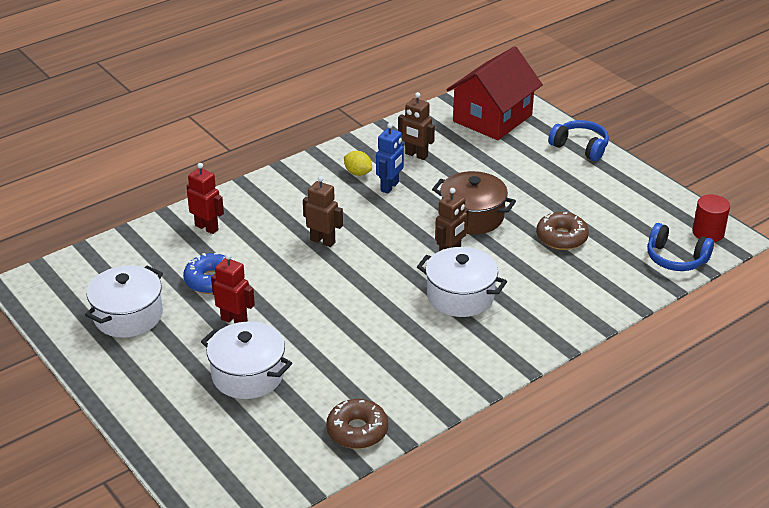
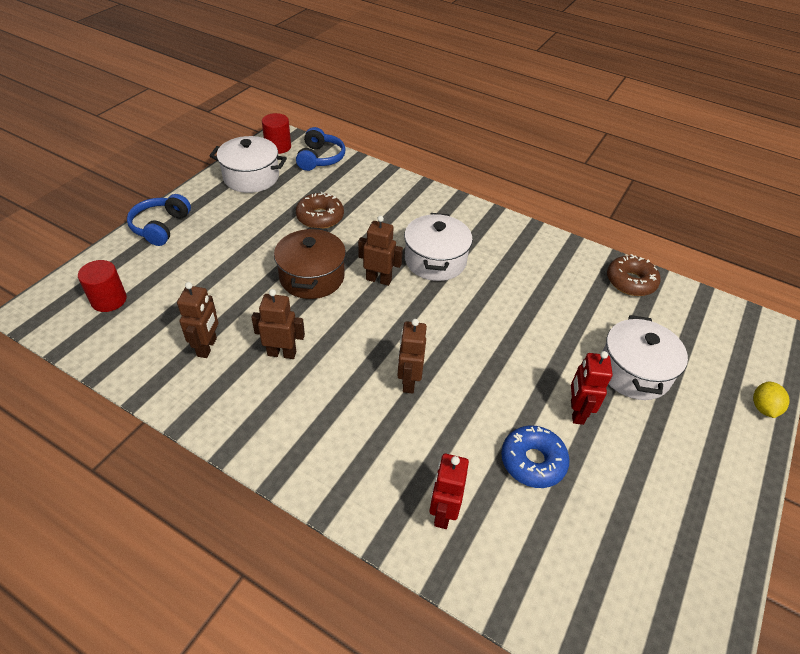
camera: 115 degrees left, 10 degrees up
white pot [85,265,163,338] -> white pot moved to [210,136,287,193]
yellow lemon [344,151,372,176] -> yellow lemon moved to [753,381,790,418]
blue robot [376,123,404,194] -> brown robot [251,289,305,359]
red house [446,46,543,140] -> red cylinder [78,260,127,312]

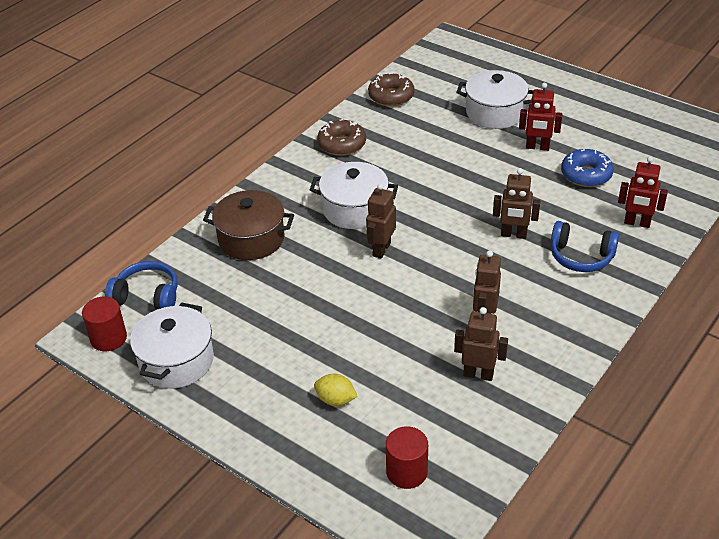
camera: 80 degrees left, 5 degrees down
blue headphones [127,194,191,246] -> blue headphones moved to [551,221,619,272]
brown pot [274,227,346,299] -> brown pot moved to [203,190,294,260]
brown donut [296,192,344,229] -> brown donut moved to [317,119,366,156]
yellow lemon [753,381,790,418] -> yellow lemon moved to [314,374,357,406]

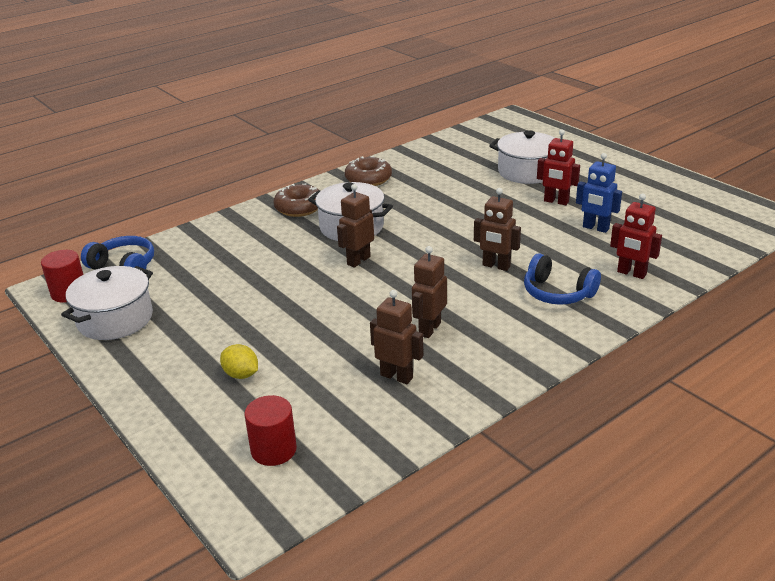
camera: 15 degrees right, 10 degrees down
brown pot [203,190,294,260] -> none
brown donut [368,73,415,107] -> brown donut moved to [273,184,320,217]
blue donut [561,149,614,187] -> blue robot [576,153,622,233]

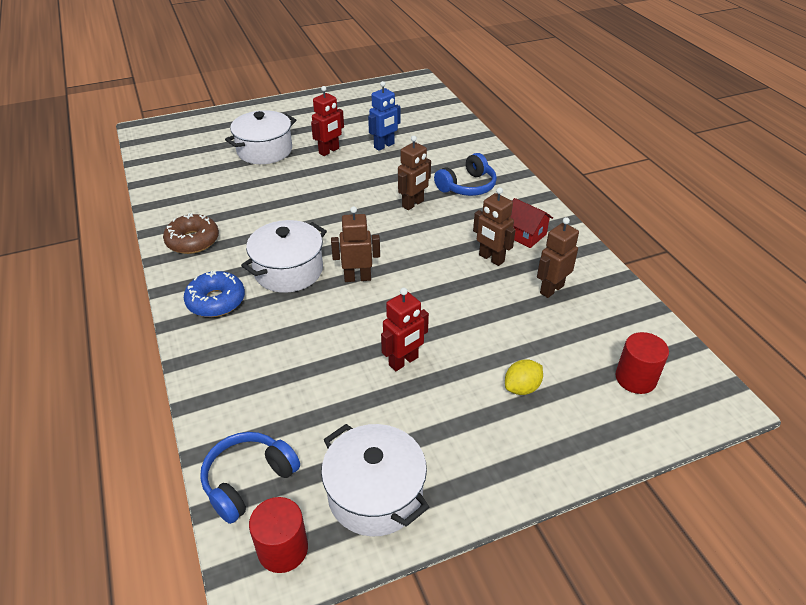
camera: 75 degrees left, 10 degrees up
brown donut [273,184,320,217] -> blue donut [184,270,245,317]
brown robot [337,184,374,268] -> brown robot turned 120 degrees clockwise [331,206,380,282]
red robot [610,194,662,279] -> red robot moved to [381,288,429,371]
none -> red house [510,198,553,248]

